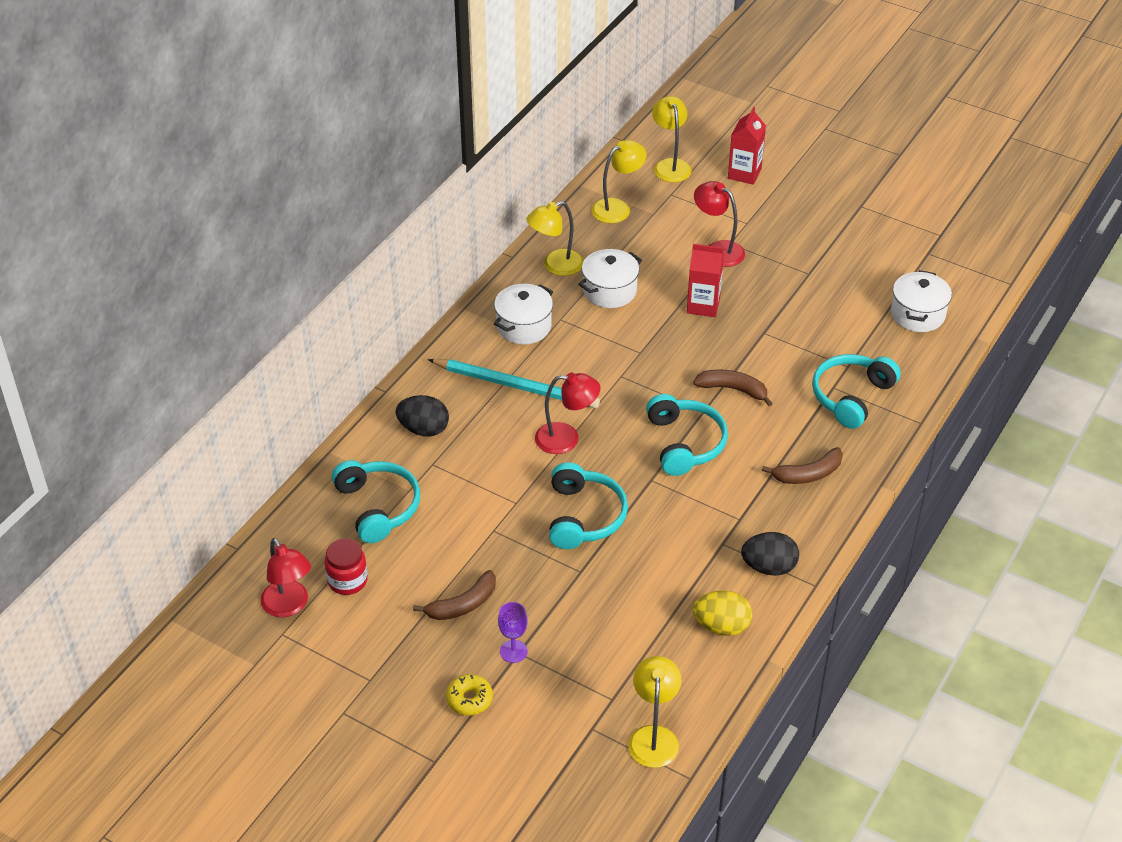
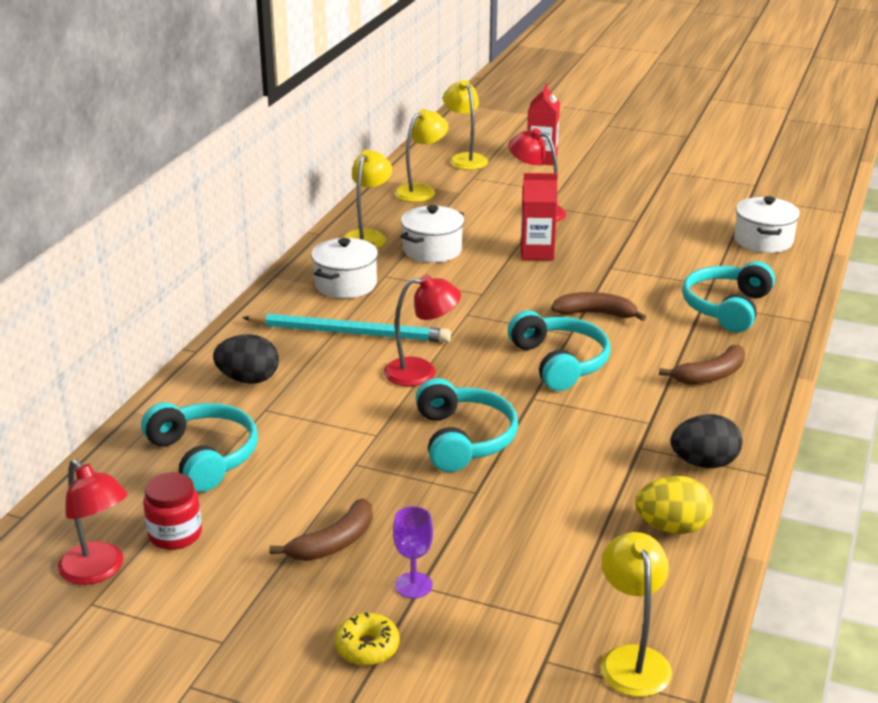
camera: 10 degrees left, 15 degrees down
yellow lamp [526,201,584,276] -> yellow lamp turned 150 degrees clockwise [343,150,392,248]

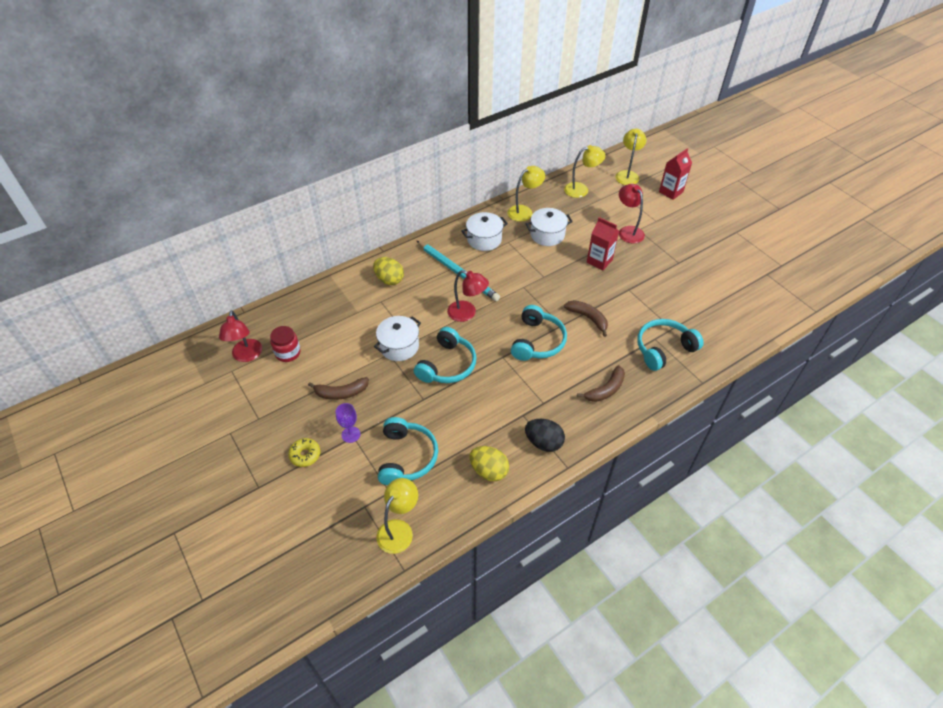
camera: 35 degrees right, 20 degrees up
turquoise headphones [141,402,258,492] -> turquoise headphones moved to [378,417,438,485]
black egg [213,334,279,384] -> yellow egg [373,257,404,285]
brown banana [659,345,745,385] -> brown banana turned 45 degrees counterclockwise [577,365,625,402]
white pot [734,196,800,253] -> white pot moved to [374,316,421,361]

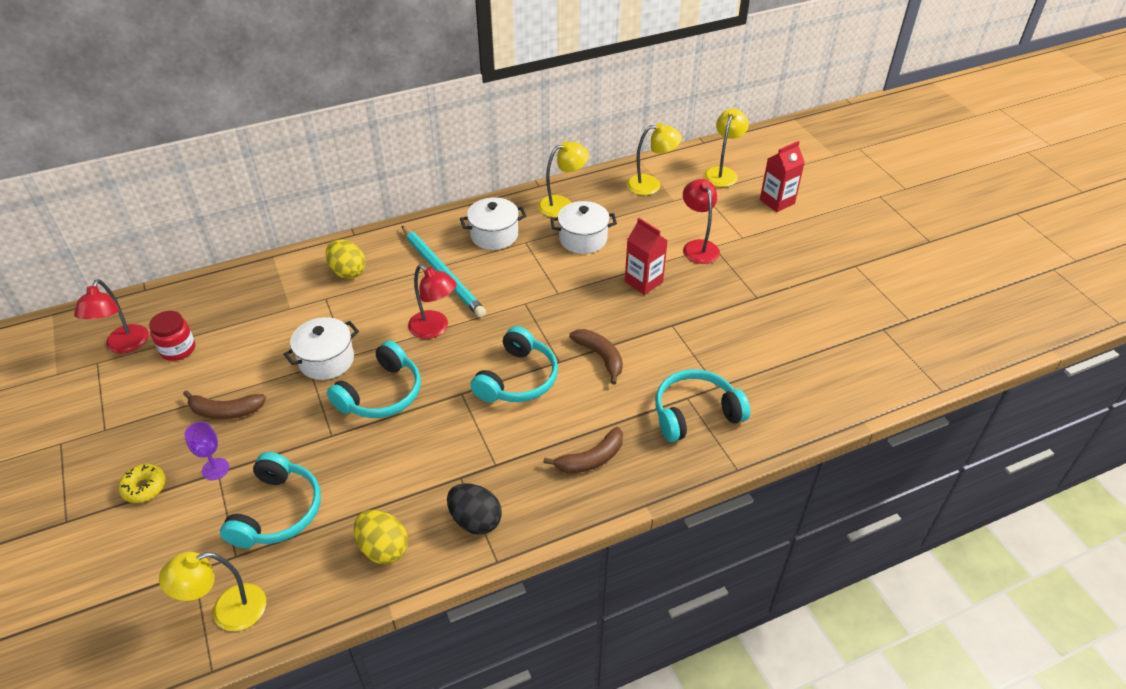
camera: 10 degrees right, 5 degrees down
yellow lamp [376,478,418,554] -> yellow lamp turned 150 degrees counterclockwise [159,552,266,631]

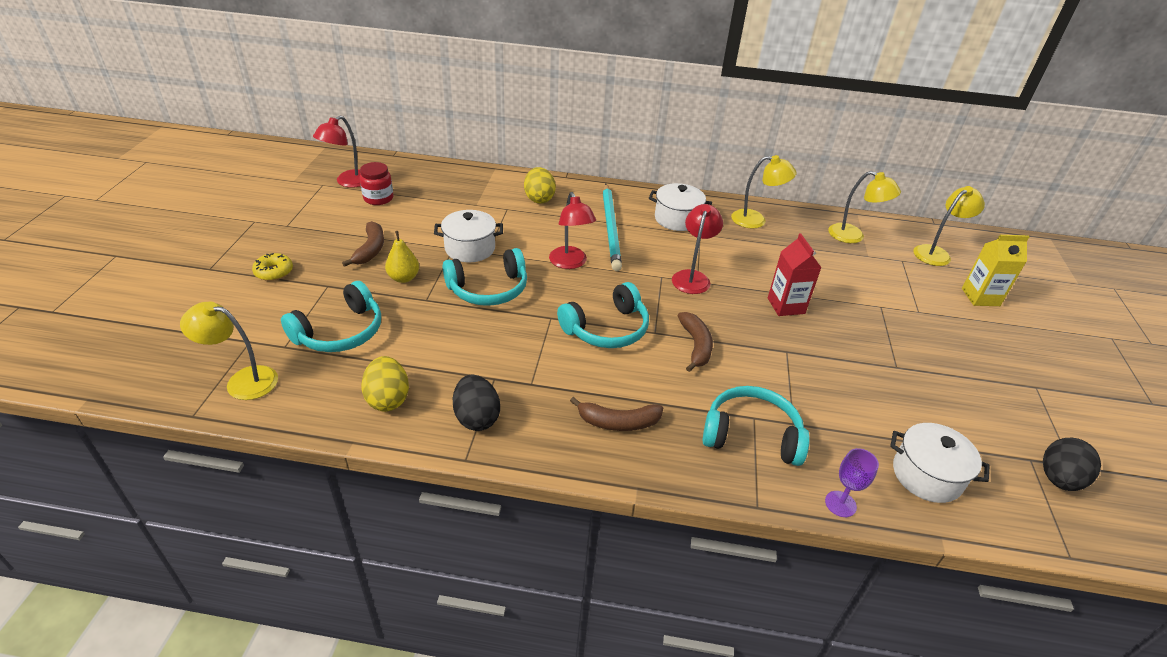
camera: 30 degrees right, 5 degrees down
brown banana [183,390,266,419] -> brown banana turned 120 degrees counterclockwise [342,221,384,267]
purple goblet [184,422,229,480] -> purple goblet moved to [825,448,879,517]
white pot [550,201,617,254] -> white pot moved to [890,423,990,503]
red lamp [683,179,720,264] -> red lamp moved to [672,204,723,294]
red carton [760,141,805,212] -> yellow carton [962,235,1030,306]
none -> yellow pear [385,231,419,283]
none -> black egg [1043,437,1101,491]

